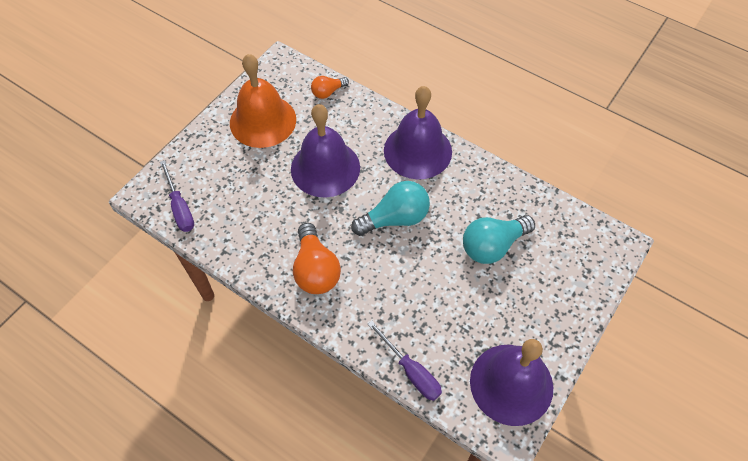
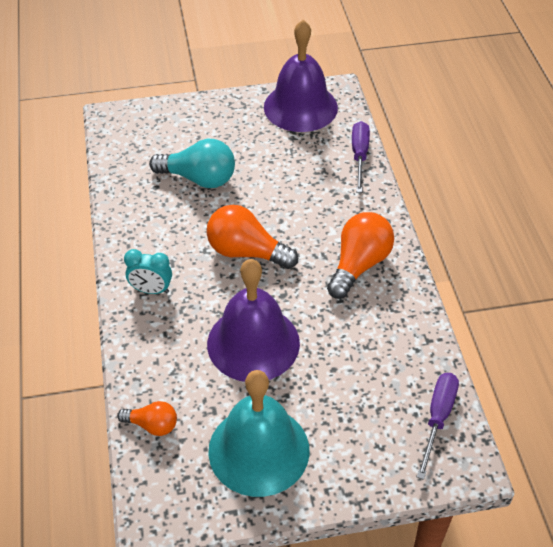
camera: 135 degrees left, 10 degrees down
orange bell [230,54,296,148] -> turquoise bell [208,370,309,497]
turquoise light bulb [351,181,430,236] -> orange light bulb [207,205,298,269]
purple bell [384,86,452,179] -> turquoise clock [124,249,172,294]

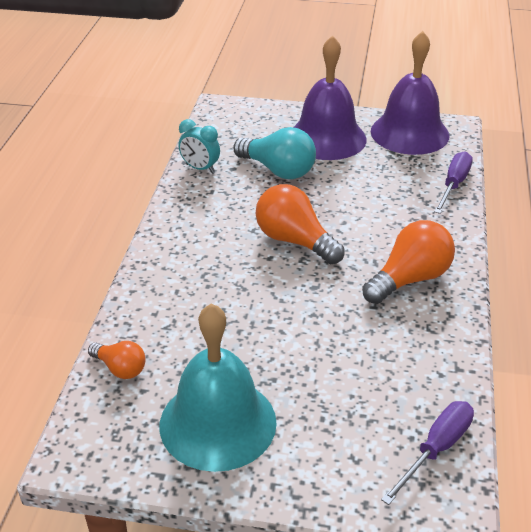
camera: 20 degrees right, 10 degrees down
turquoise clock [124,249,172,294] -> turquoise clock moved to [178,119,220,173]
purple bell [207,259,300,382] -> purple bell moved to [293,35,367,160]

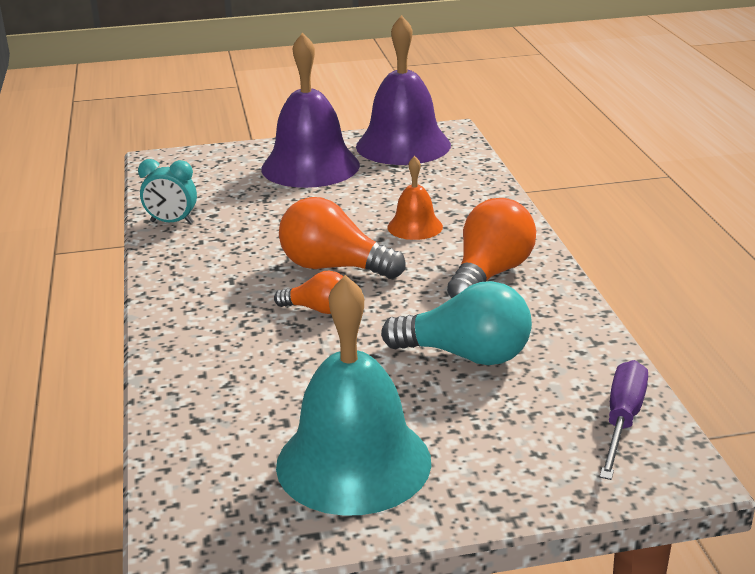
camera: 20 degrees left, 10 degrees down
orange light bulb [88,341,146,379] -> orange light bulb moved to [274,271,343,314]
turquoise light bulb [233,127,316,179] -> turquoise light bulb moved to [381,281,532,365]
purple screwdriver [434,151,473,214] -> none
none -> orange bell [387,156,443,240]

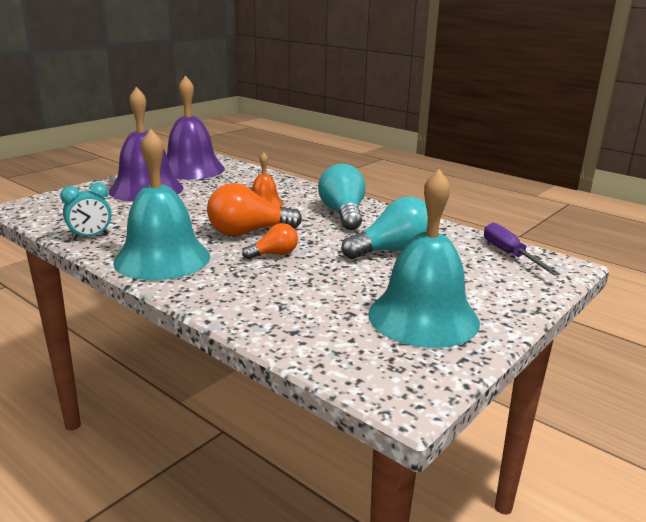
camera: 40 degrees left, 5 degrees down
orange light bulb [447,198,536,298] -> turquoise light bulb [318,164,365,230]
none -> turquoise bell [113,129,210,280]

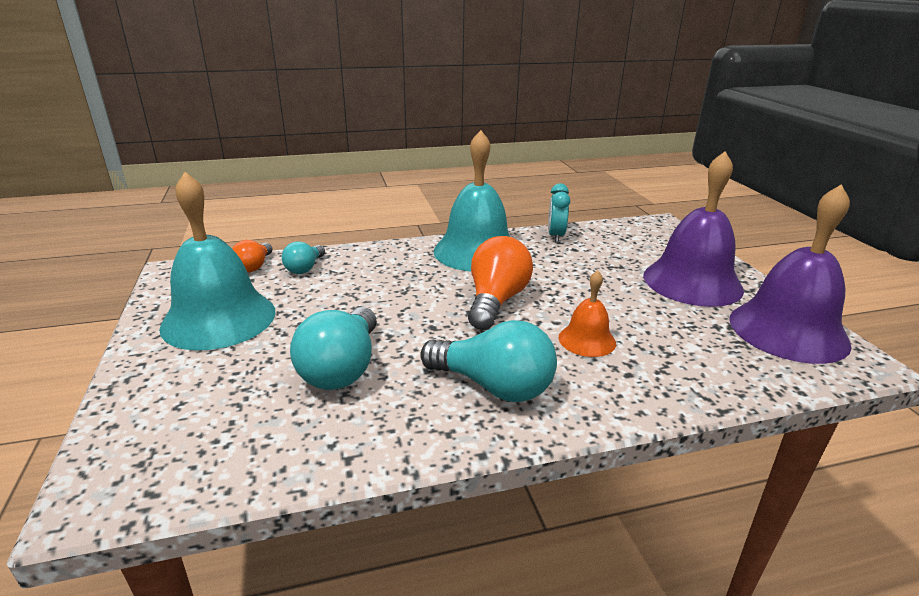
camera: 125 degrees right, 5 degrees up
orange light bulb [242,223,298,259] -> orange light bulb moved to [232,240,272,272]
purple screwdriver [484,223,560,276] -> none
none -> turquoise light bulb [282,241,325,274]

